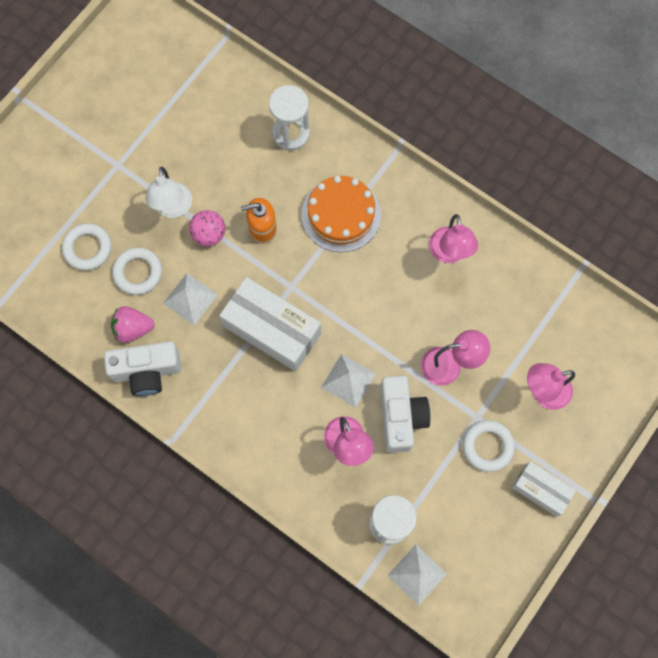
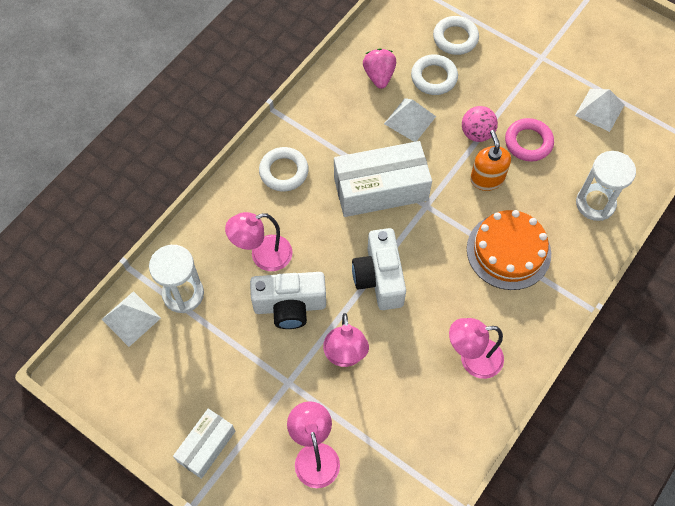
camera: 90 degrees right, 10 degrees down
white camera [104,341,181,396] -> white camera moved to [352,228,406,310]
white lamp [145,167,192,218] -> none
white box [219,277,321,372] -> white box turned 45 degrees clockwise [334,141,432,217]
white pyramid [321,354,376,408] -> white pyramid moved to [575,89,625,132]
white ring [463,420,515,472] -> white ring moved to [259,147,309,192]
none -> pink ring [505,118,554,162]

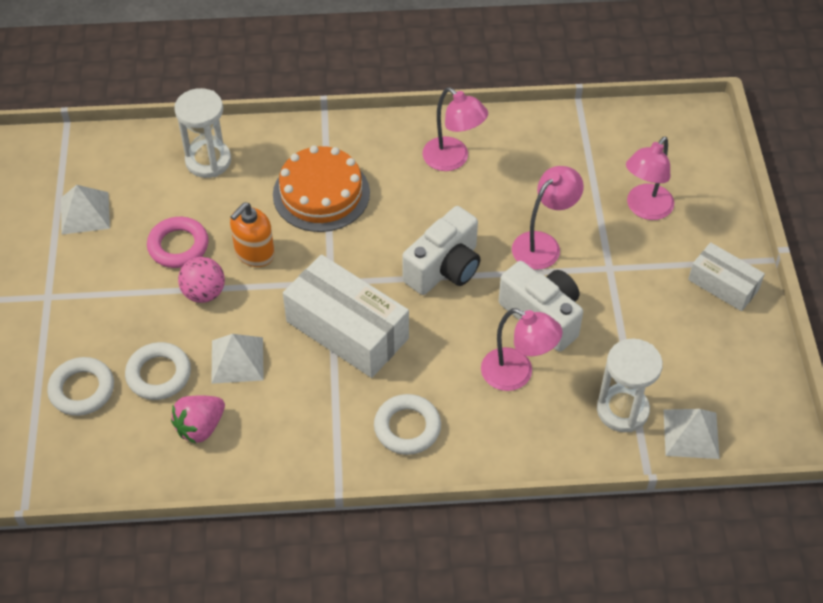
camera: 130 degrees left, 10 degrees down
white box [173,409,235,479] -> white box turned 45 degrees clockwise [688,242,765,311]

